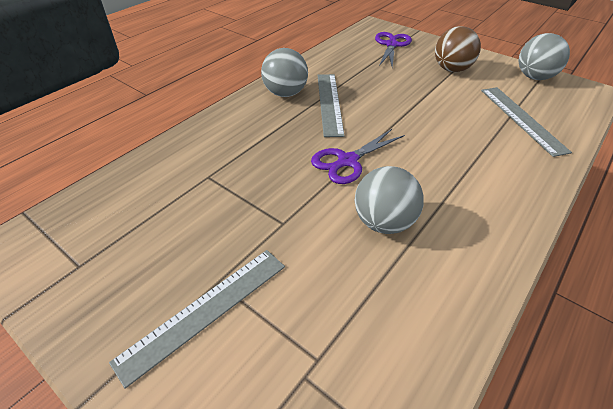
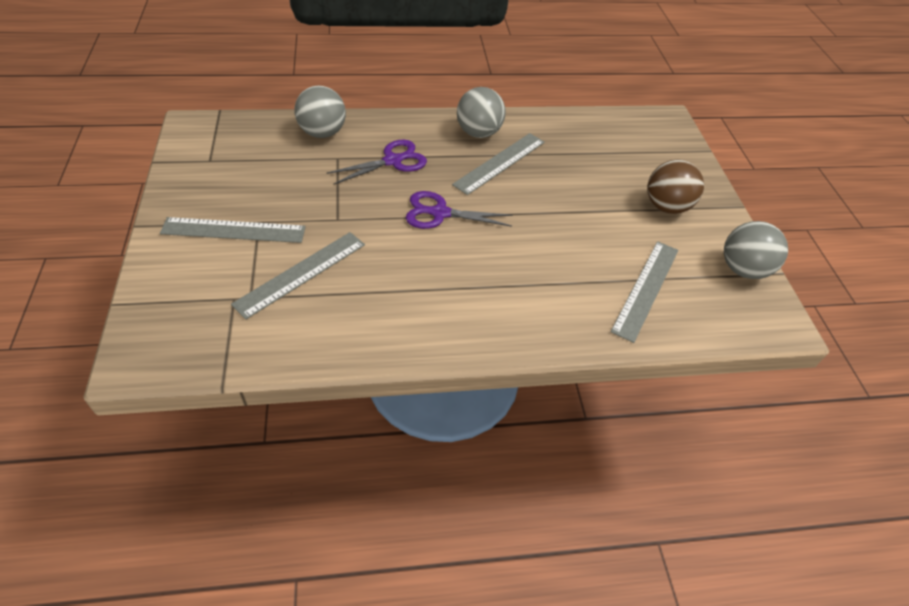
camera: 40 degrees right, 5 degrees up
grey ball [355,166,424,234] -> grey ball moved to [294,86,346,138]
purple scissors [375,32,412,68] -> purple scissors moved to [326,140,427,185]
none -> grey ruler [231,232,365,320]

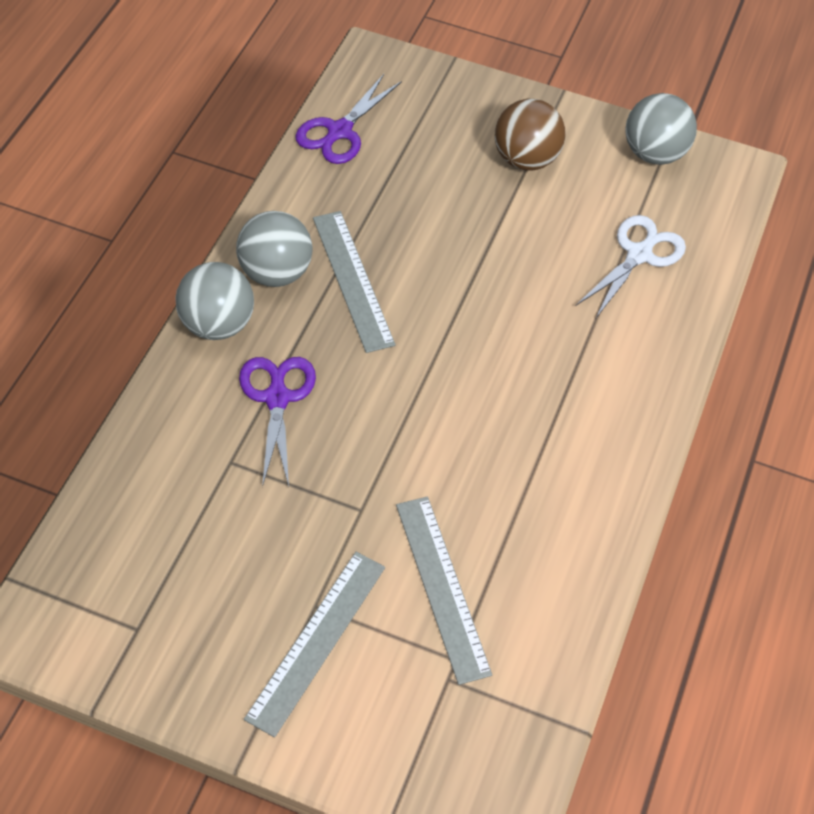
camera: 60 degrees left, 5 degrees up
grey ball [294,86,346,138] -> grey ball moved to [175,262,254,340]
purple scissors [406,191,513,229] -> purple scissors moved to [295,74,402,164]
grey ruler [610,241,678,343] -> white scissors [576,215,686,319]

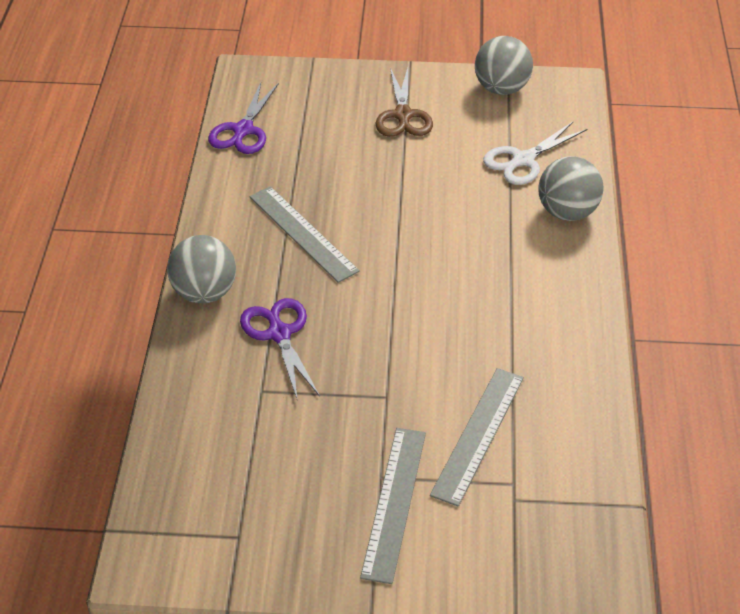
camera: 15 degrees left, 10 degrees down
grey ball [236,211,313,287] -> grey ball moved to [538,156,604,221]
grey ruler [396,496,492,685] -> grey ruler turned 60 degrees clockwise [430,368,524,507]
brown ball [495,99,565,170] -> brown scissors [375,67,433,137]
white scissors [576,215,686,319] -> white scissors turned 150 degrees counterclockwise [483,121,587,185]

